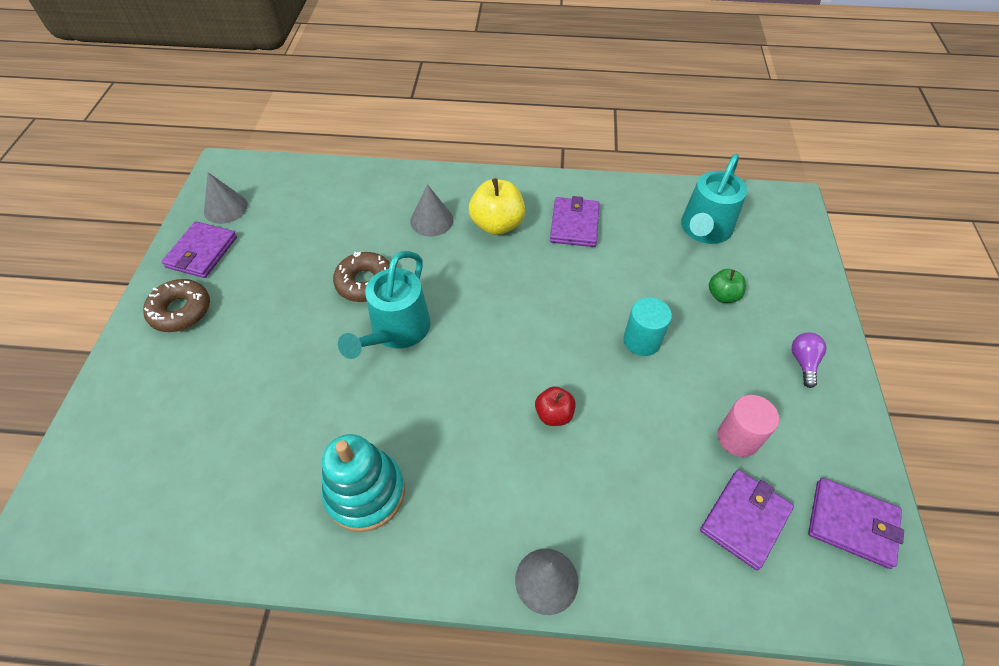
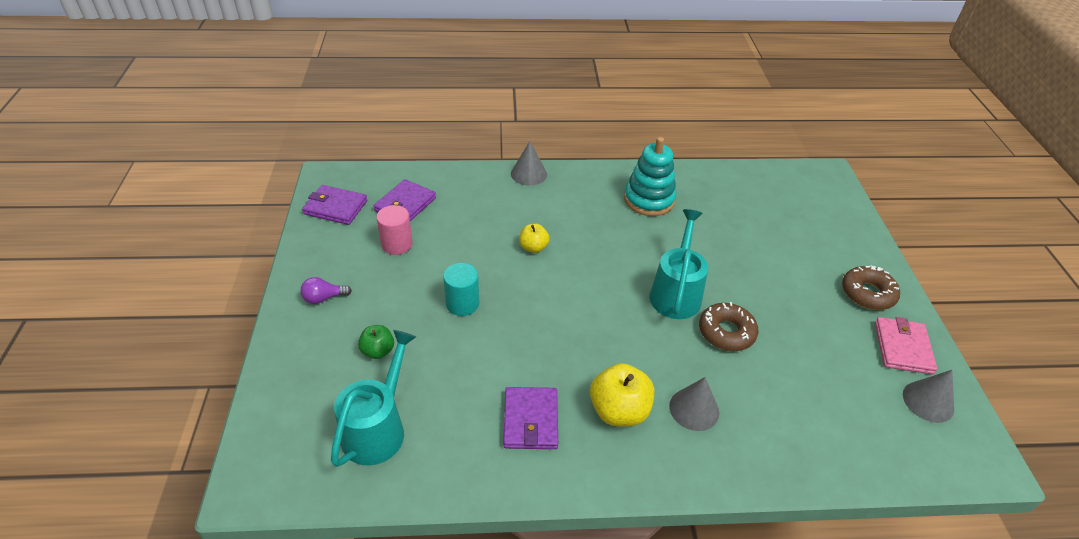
camera: 170 degrees right, 10 degrees down
purple wallet [162,221,237,278] -> pink wallet [875,317,937,374]
red apple [535,386,576,426] -> yellow apple [519,224,550,253]
purple light bulb [792,332,827,388] -> purple light bulb turned 75 degrees clockwise [300,277,352,304]

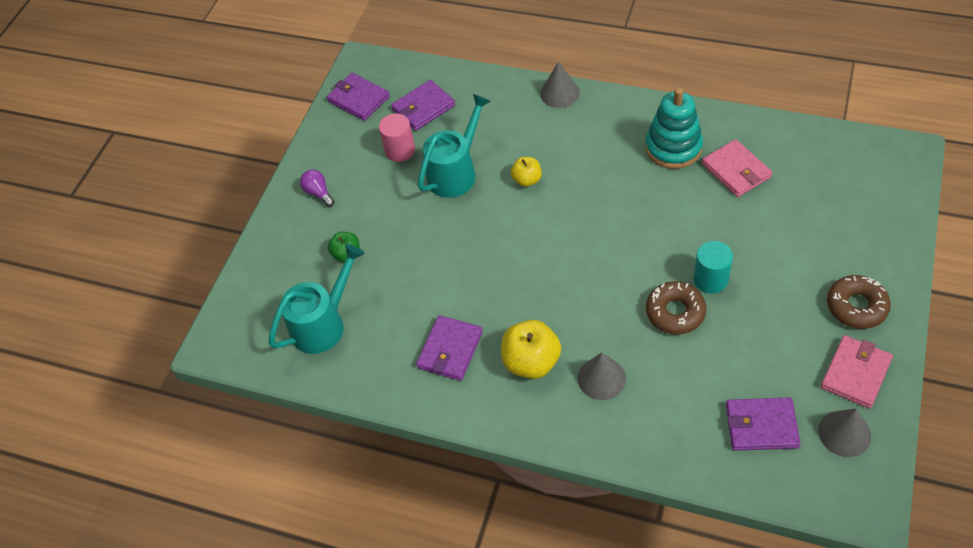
camera: 30 degrees right, 10 degrees up
purple light bulb [300,277,352,304] -> purple light bulb turned 45 degrees clockwise [300,170,335,207]
turquoise cylinder [443,263,479,316] -> turquoise cylinder moved to [693,241,733,294]
turquoise watering can [650,209,708,319] -> turquoise watering can moved to [418,94,490,198]
none -> pink wallet [702,139,772,197]
none -> purple wallet [726,397,800,451]

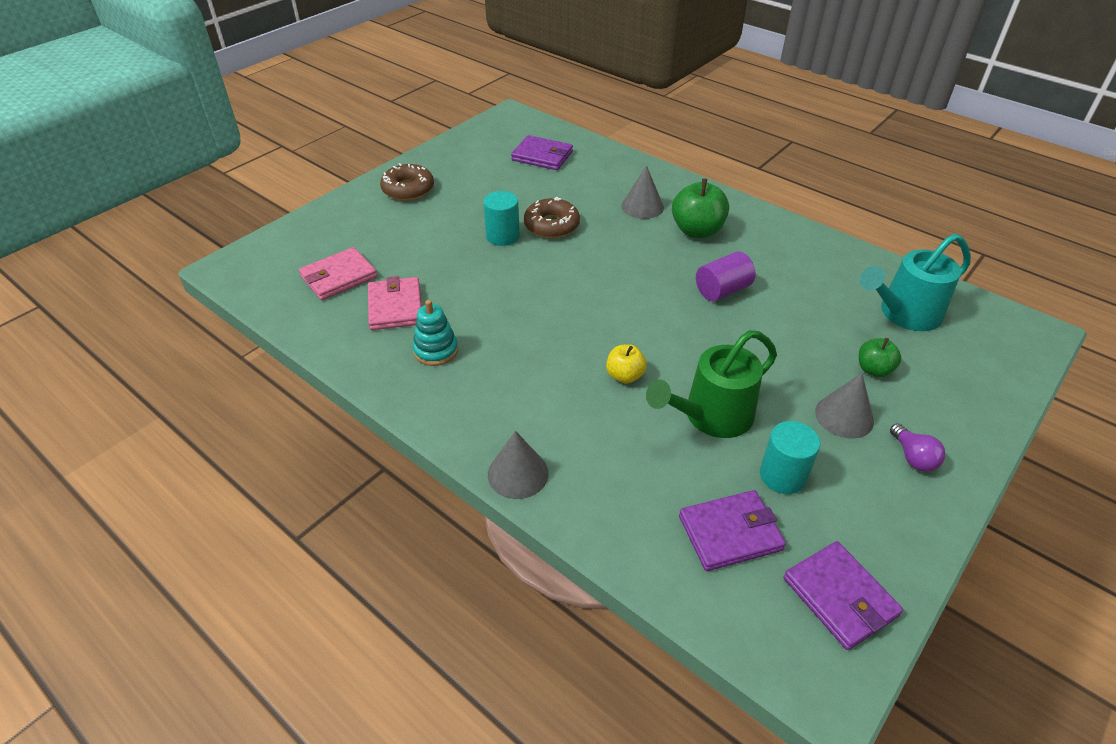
camera: 165 degrees left, 10 degrees down
pink cylinder [379,114,415,162] -> turquoise cylinder [760,421,820,494]
purple wallet [416,315,483,381] -> none
turquoise watering can [418,94,490,198] -> green watering can [646,330,777,438]
yellow apple [501,320,561,379] -> green apple [672,179,729,238]
turquoise stacking toy [645,88,703,169] -> turquoise stacking toy [413,300,458,366], size x0.62
grey cone [818,408,871,457] -> grey cone moved to [815,373,874,439]
pink wallet [821,335,893,409] -> pink wallet moved to [299,247,377,300]
none -> purple cylinder [696,251,755,301]

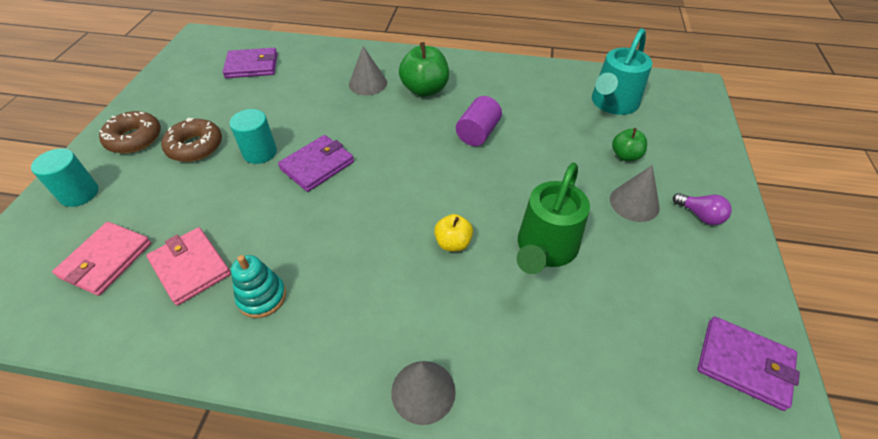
camera: 30 degrees left, 5 degrees up
brown donut [524,197,580,238] -> brown donut moved to [161,118,222,162]
purple wallet [679,490,786,571] -> purple wallet moved to [278,135,354,192]
turquoise cylinder [760,421,820,494] -> turquoise cylinder moved to [31,148,99,207]

